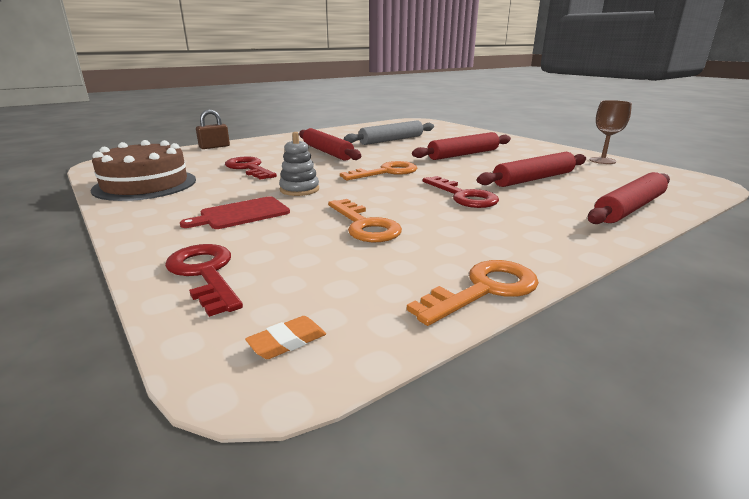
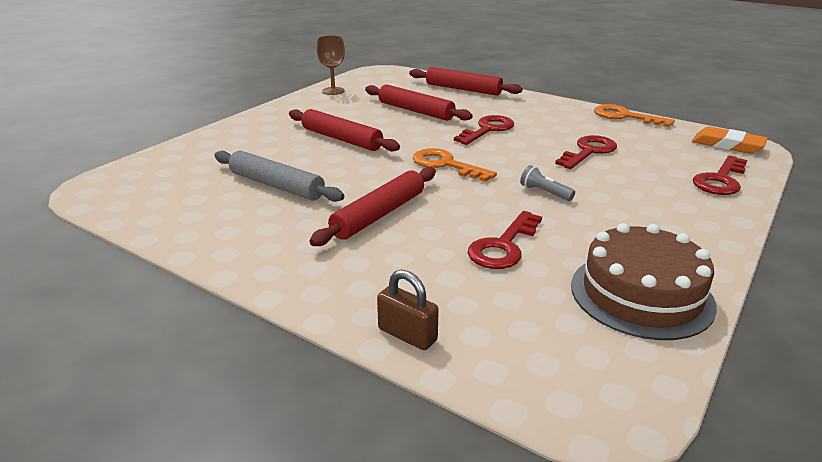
camera: 110 degrees left, 5 degrees up
red cutting board [180,196,290,229] -> none
orange eraser [245,316,326,359] -> orange eraser [692,126,768,154], size x1.85
grey stacking toy [279,132,319,196] -> grey flashlight [520,165,575,201]
orange key [328,199,402,242] -> red key [555,135,617,169]

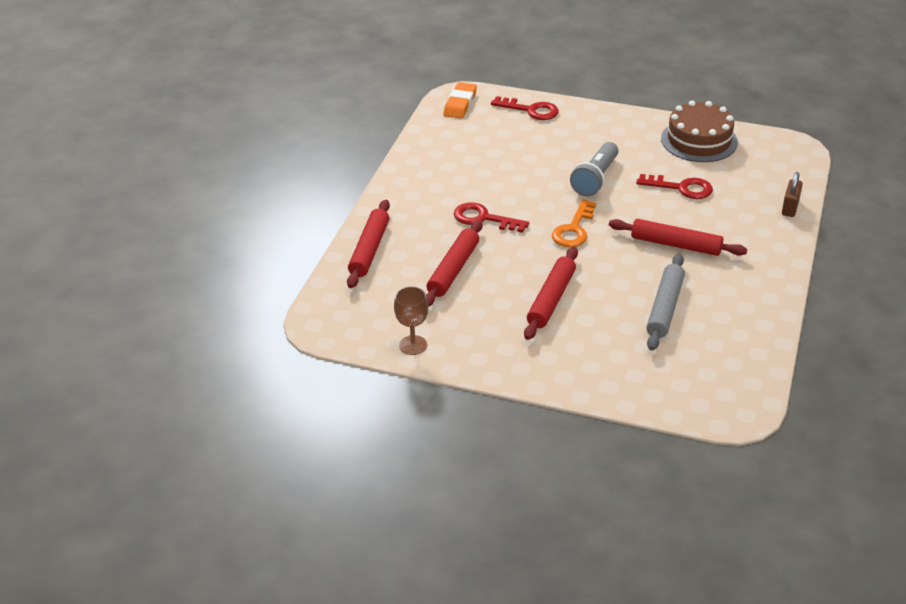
camera: 105 degrees left, 10 degrees up
grey flashlight [520,165,575,201] -> grey flashlight [570,142,619,196], size x1.93
red key [555,135,617,169] -> none
orange key [594,104,675,127] -> none

